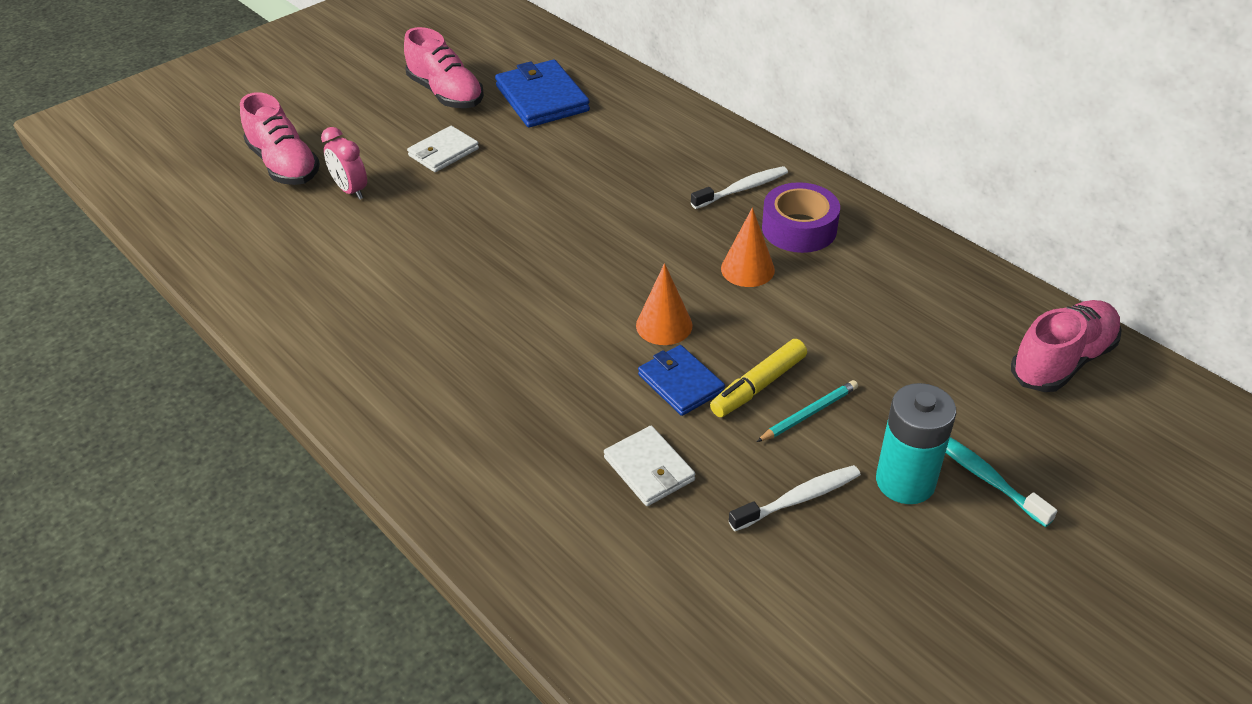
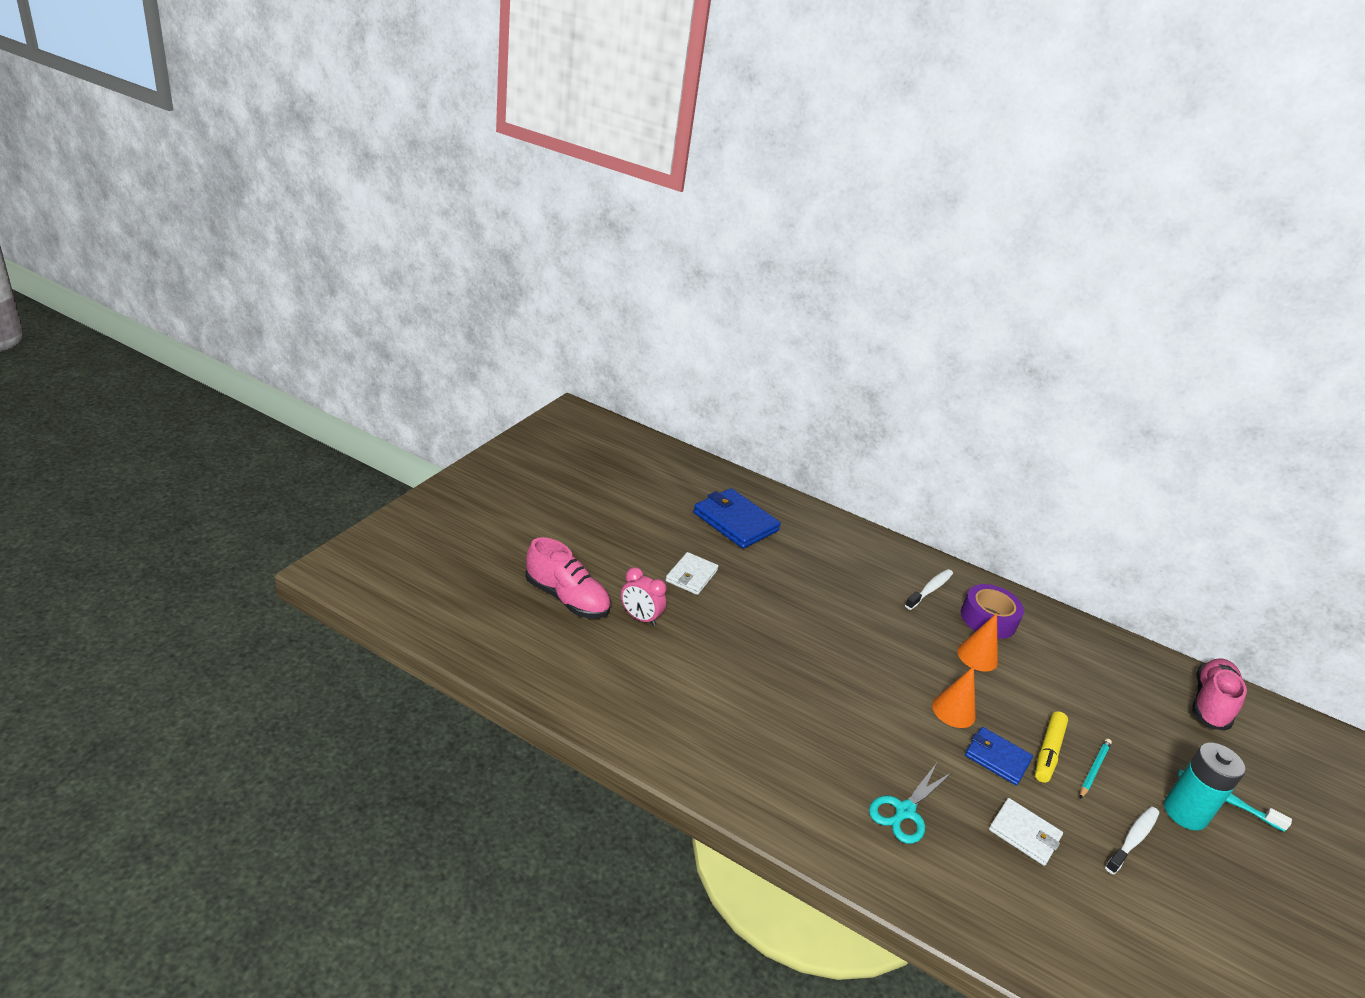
camera: 25 degrees left, 10 degrees down
pink shoe [404,27,484,108] -> none
none -> turquoise scissors [869,764,952,844]

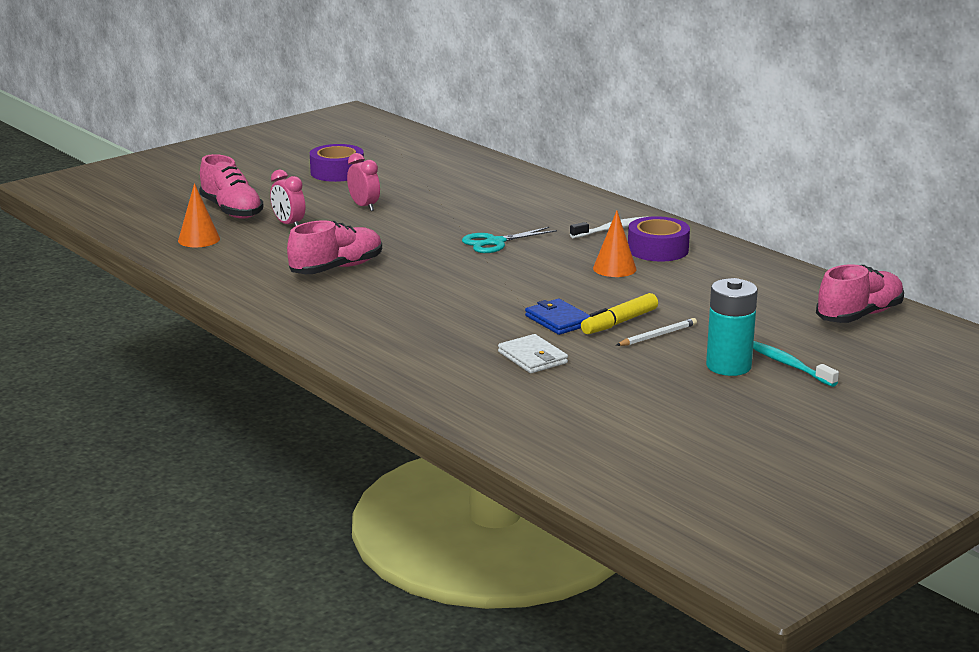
camera: 25 degrees right, 10 degrees down
white wallet [666,552,719,595] -> pink clock [347,153,380,211]
blue wallet [693,488,781,549] -> none
turquoise scissors [869,764,952,844] -> turquoise scissors moved to [462,227,557,253]
orange cone [932,666,976,728] -> orange cone moved to [178,183,220,247]
turquoise pencil [1080,739,1112,799] -> white pencil [616,318,697,346]
white toothbrush [1105,806,1159,874] -> none
none -> pink shoe [287,220,382,274]
none -> purple tape [310,144,364,182]

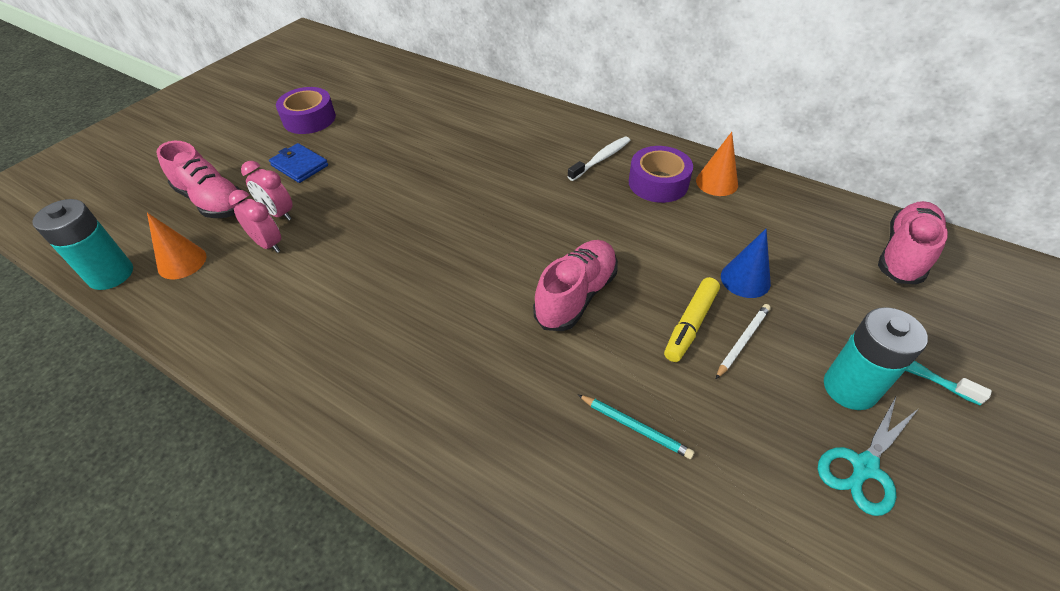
camera: 15 degrees left, 25 degrees up
pink shoe [287,220,382,274] -> pink shoe moved to [533,240,618,331]
pink clock [347,153,380,211] -> pink clock moved to [229,190,281,253]
turquoise scissors [462,227,557,253] -> turquoise scissors moved to [818,397,918,516]
white wallet [498,334,568,373] -> turquoise pencil [578,395,694,459]
blue wallet [525,299,591,335] -> blue wallet moved to [269,143,328,183]
orange cone [593,211,637,277] -> orange cone moved to [696,132,738,196]
none -> turquoise battery [32,199,133,290]
none -> blue cone [721,229,771,298]

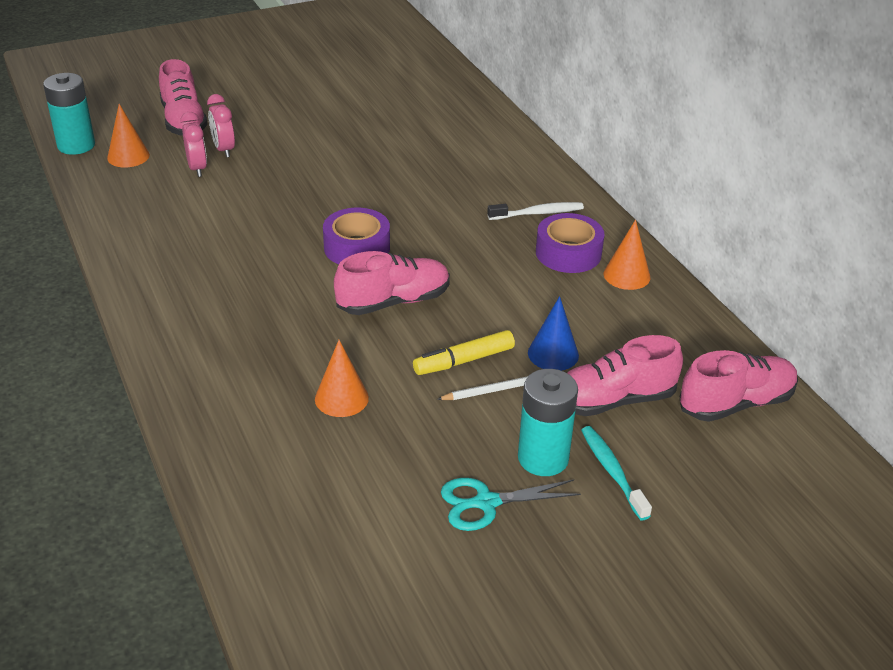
camera: 30 degrees right, 10 degrees down
blue wallet [269,143,328,183] -> none
purple tape [276,87,336,134] -> purple tape moved to [323,208,390,264]
turquoise pencil [578,395,694,459] -> orange cone [315,340,369,417]
none -> pink shoe [567,335,683,416]

